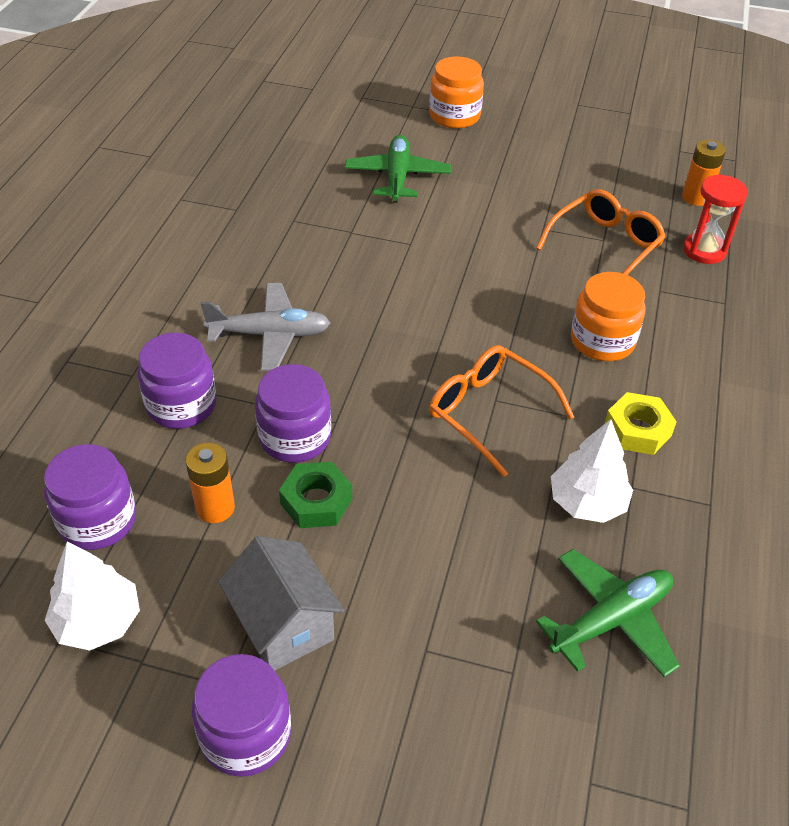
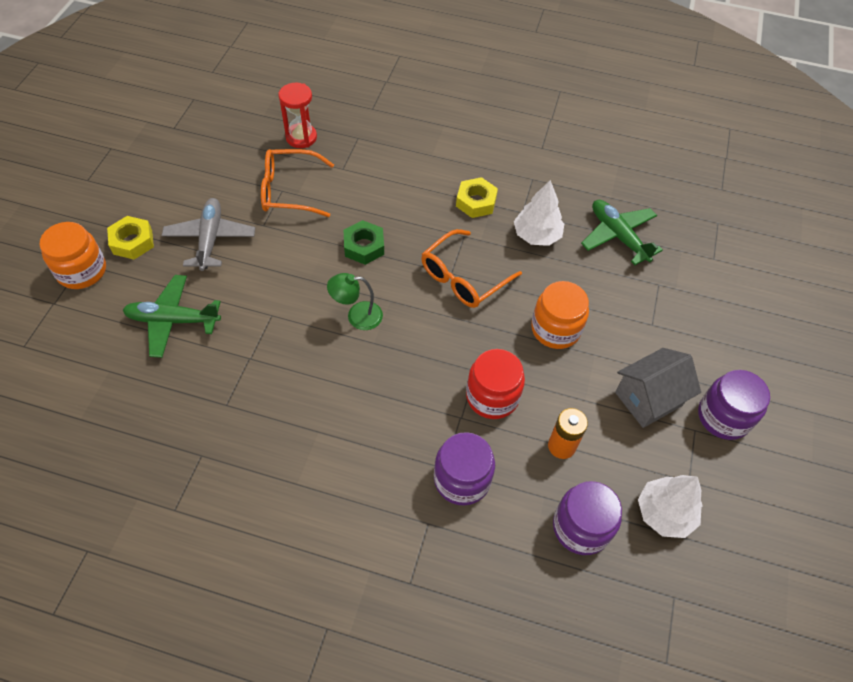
camera: 90 degrees left, 10 degrees up
grey plane [201,283,330,371] -> grey plane moved to [162,198,255,271]
purple jar [255,364,331,463] -> red jar [466,349,525,419]
green nut [279,462,352,528] -> green nut moved to [344,220,384,265]
orange glasses [536,189,666,275] -> orange glasses turned 45 degrees counterclockwise [261,149,334,217]
orange jar [571,272,645,361] -> orange jar moved to [531,281,589,349]
orange battery [682,140,726,206] -> none
none -> yellow nut [107,216,154,260]
none -> green lamp [327,273,383,330]

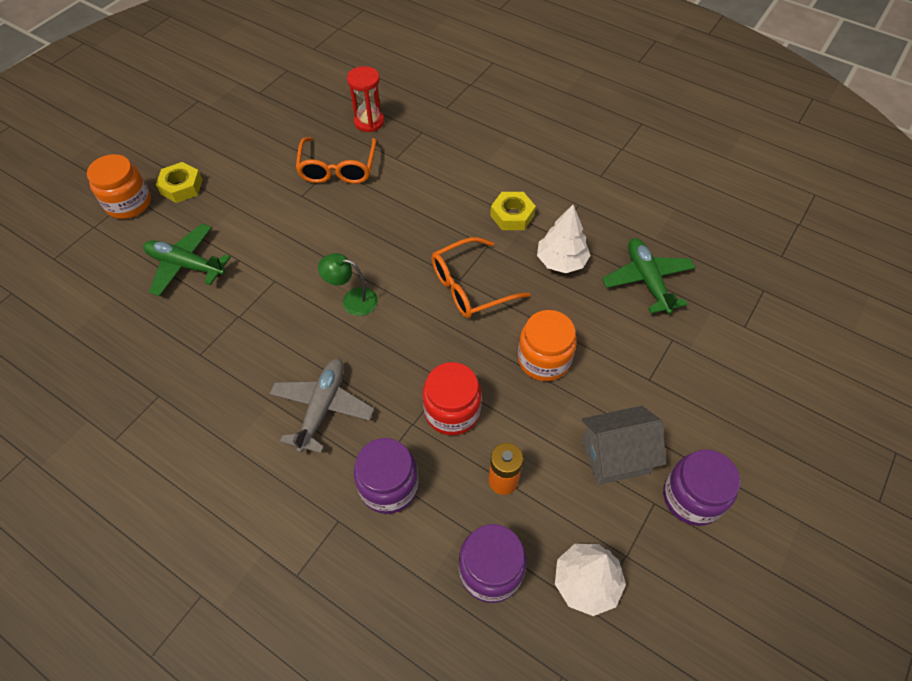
camera: 20 degrees right, 0 degrees up
grey plane [162,198,255,271] -> grey plane moved to [269,359,374,453]
orange glasses [261,149,334,217] -> orange glasses turned 105 degrees counterclockwise [296,137,377,184]
green nut [344,220,384,265] -> none

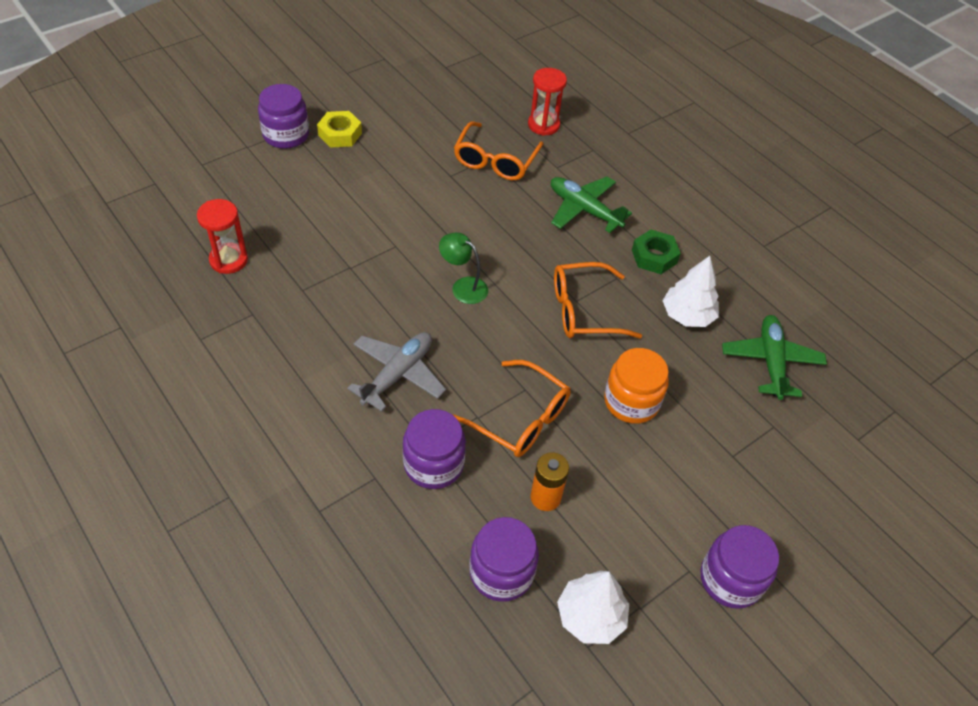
camera: 15 degrees right, 5 degrees down
orange jar [87,154,151,219] -> purple jar [258,84,309,149]
green plane [143,224,231,296] -> green plane moved to [551,177,632,233]
red jar [423,362,482,435] -> orange glasses [453,360,571,457]
yellow nut [490,192,536,230] -> green nut [632,230,681,274]
grey house [582,406,667,485] -> none
none -> red hourglass [197,199,248,274]

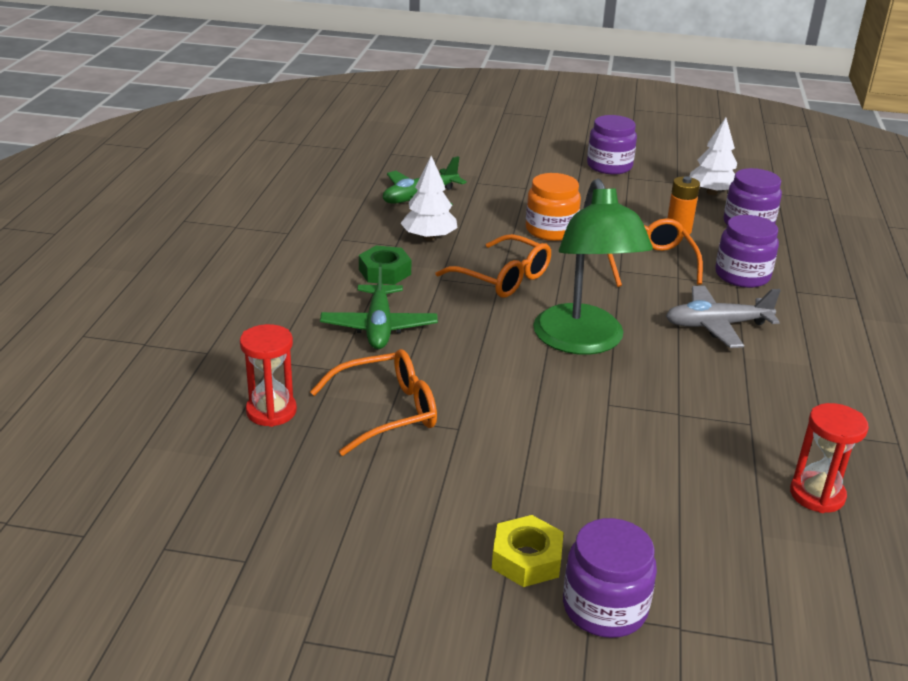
camera: 130 degrees left, 20 degrees down
green lamp [439,232,488,304] -> green lamp [533,179,653,355], size x2.15

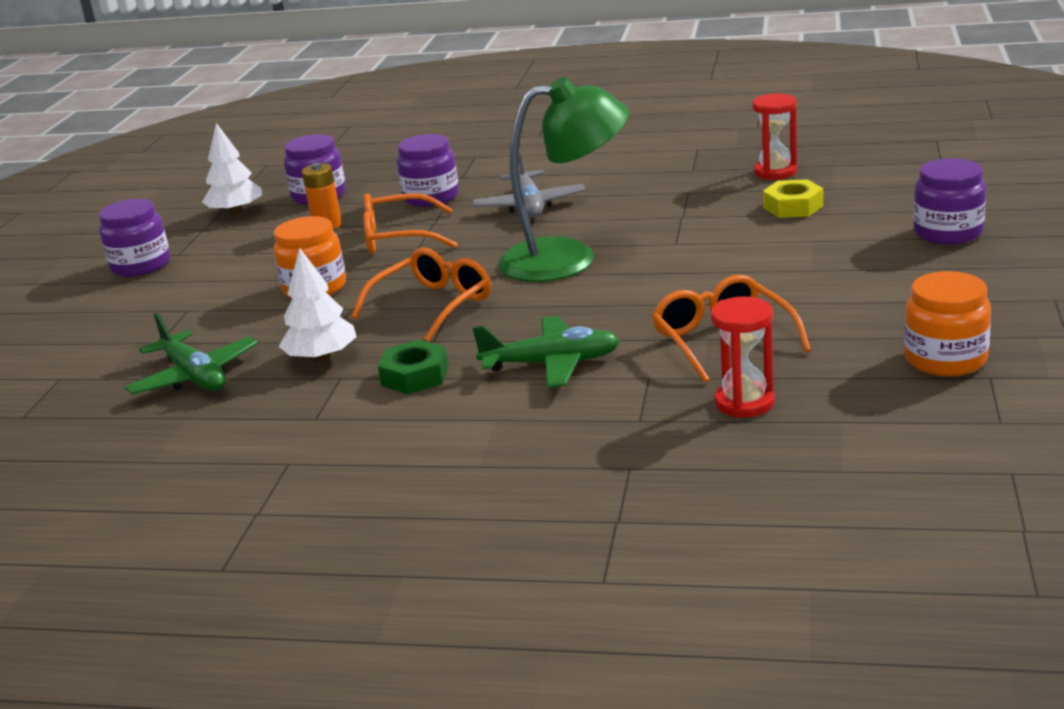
camera: 85 degrees left, 5 degrees down
yellow nut [492,515,564,587] -> yellow nut moved to [763,179,823,218]
none -> orange jar [904,271,991,376]

